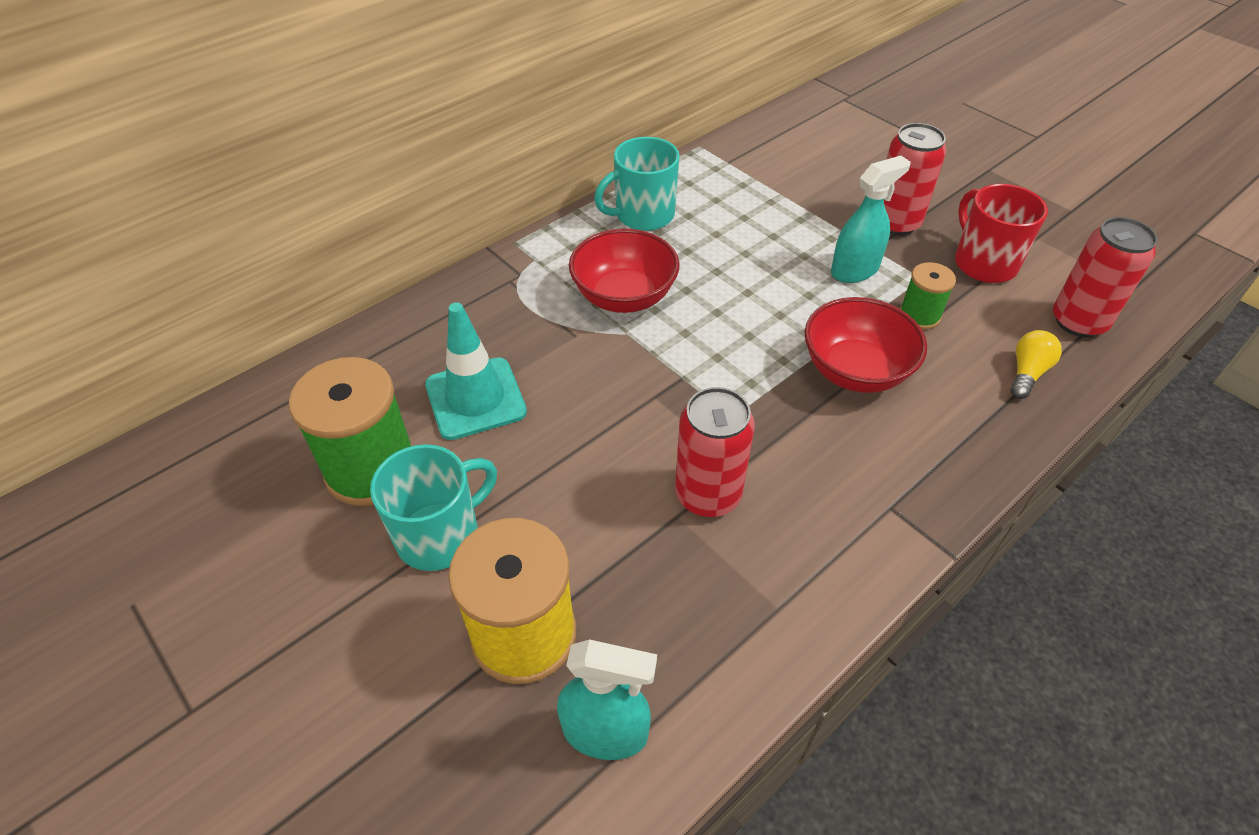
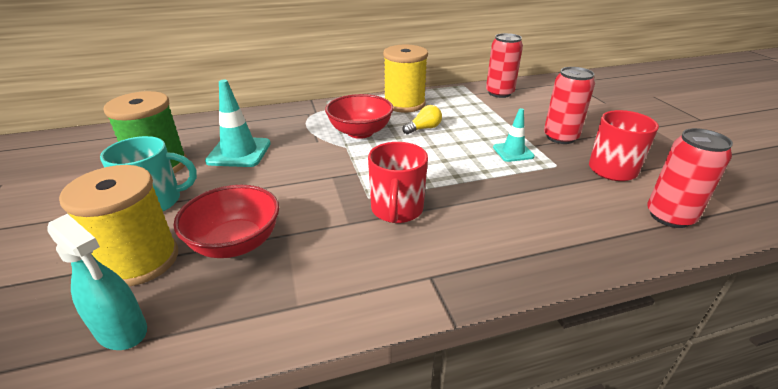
camera: 25 degrees right, 15 degrees down
turquoise mug [594,137,680,231] -> yellow spool [383,45,428,113]
red can [675,387,755,517] -> red can moved to [486,33,523,98]
red bowl [805,297,927,393] -> red bowl moved to [174,185,279,258]
turquoise spray bottle [831,156,911,283] -> turquoise traffic cone [493,108,535,162]
green spool [900,262,956,330] -> none
yellow light bulb [1010,330,1062,399] -> yellow light bulb moved to [402,105,442,134]
none -> red mug [368,142,428,223]

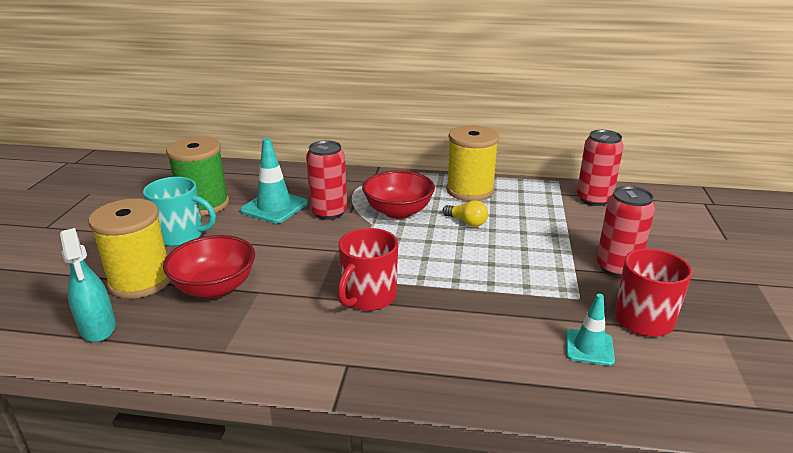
camera: 25 degrees right, 5 degrees down
yellow light bulb [402,105,442,134] -> yellow light bulb turned 45 degrees clockwise [442,200,488,227]
turquoise traffic cone [493,108,535,162] -> turquoise traffic cone moved to [566,294,615,366]
red can [647,128,733,228] -> red can moved to [306,140,347,220]

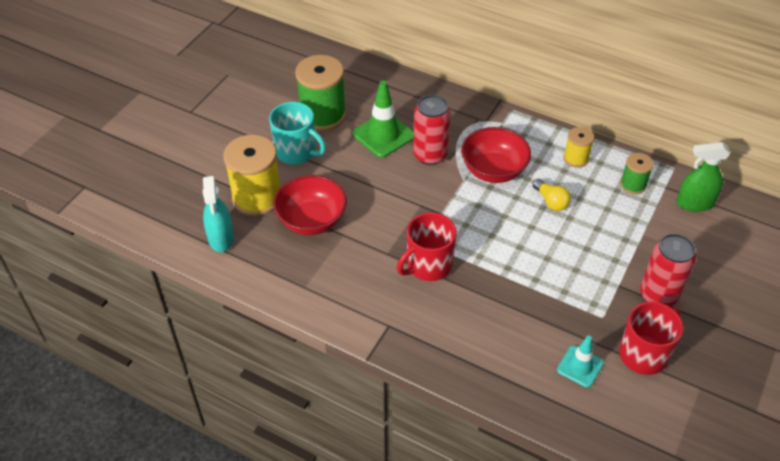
camera: 20 degrees right, 20 degrees up
turquoise traffic cone [240,138,307,224] -> green traffic cone [352,80,414,158]
yellow spool [446,125,499,201] -> yellow spool [563,127,594,168], size x0.53
red can [577,130,624,206] -> green spray bottle [677,142,730,212]
none -> green spool [620,153,654,194]

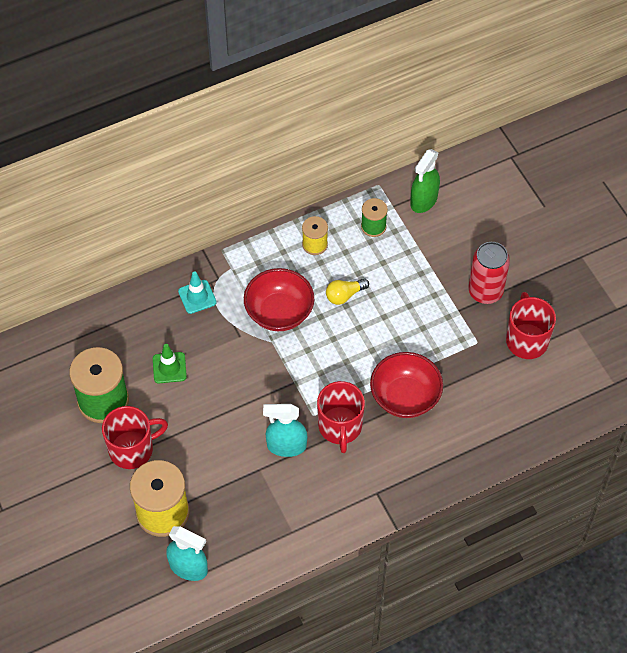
camera: 55 degrees left, 10 degrees up
turquoise mug [269,102,326,164] -> red mug [102,406,168,469]
red bowl [273,175,347,235] -> red bowl moved to [370,352,443,418]
green traffic cone [352,80,414,158] -> green traffic cone [153,344,187,383], size x0.62
red can [413,95,451,165] -> none
yellow light bulb [533,179,571,211] -> yellow light bulb turned 150 degrees clockwise [326,279,369,305]
turquoise traffic cone [557,336,604,388] -> turquoise traffic cone moved to [178,272,217,314]
none -> turquoise spray bottle [263,404,307,457]

